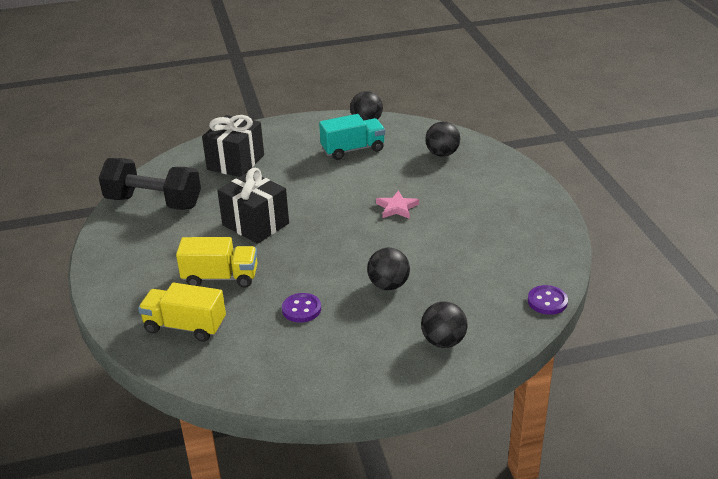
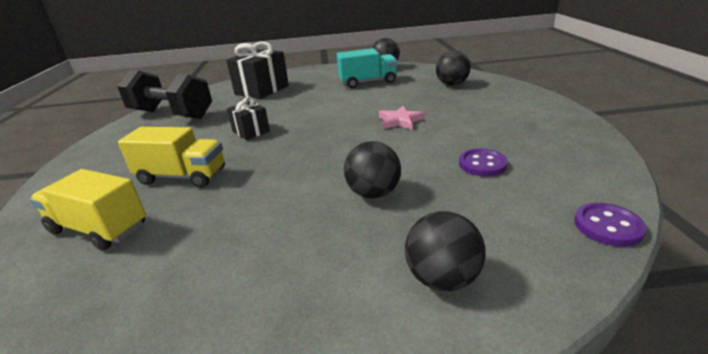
camera: 10 degrees right, 5 degrees down
black gift [217,168,289,244] -> black gift [227,96,270,140], size x0.57
purple button [282,293,321,322] -> purple button moved to [459,149,508,177]

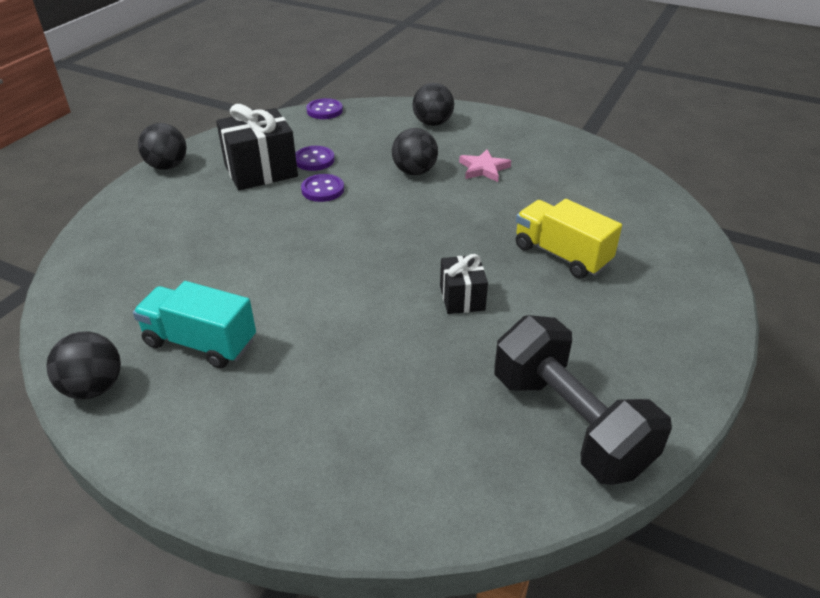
camera: 150 degrees left, 10 degrees up
yellow truck [30,169,146,250] -> none
black gift [226,42,289,99] -> black gift moved to [216,104,298,190]
pink star [379,106,425,130] -> pink star moved to [459,149,511,182]
black ball [436,50,471,86] -> black ball moved to [138,123,187,170]
none -> purple button [301,174,344,202]

